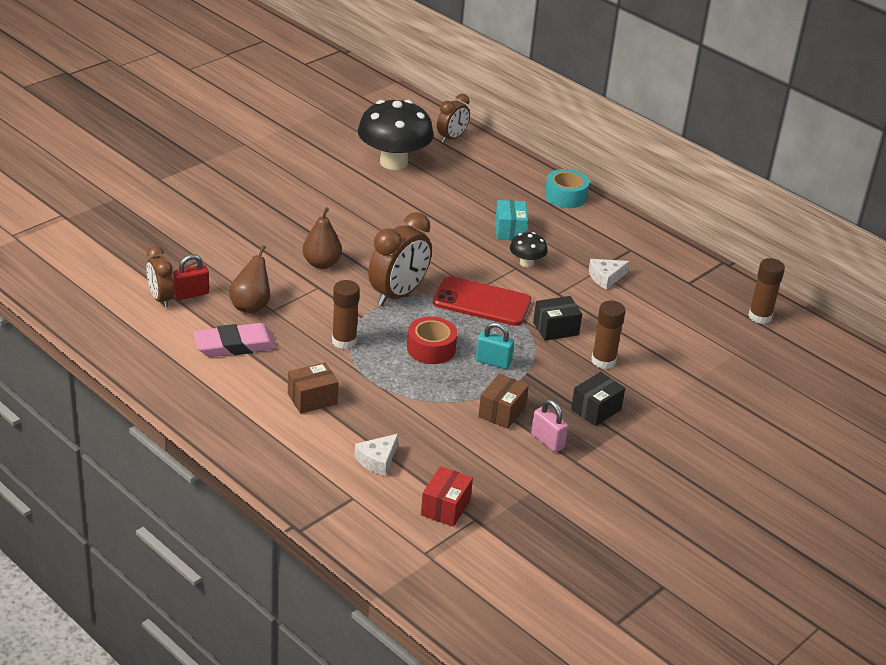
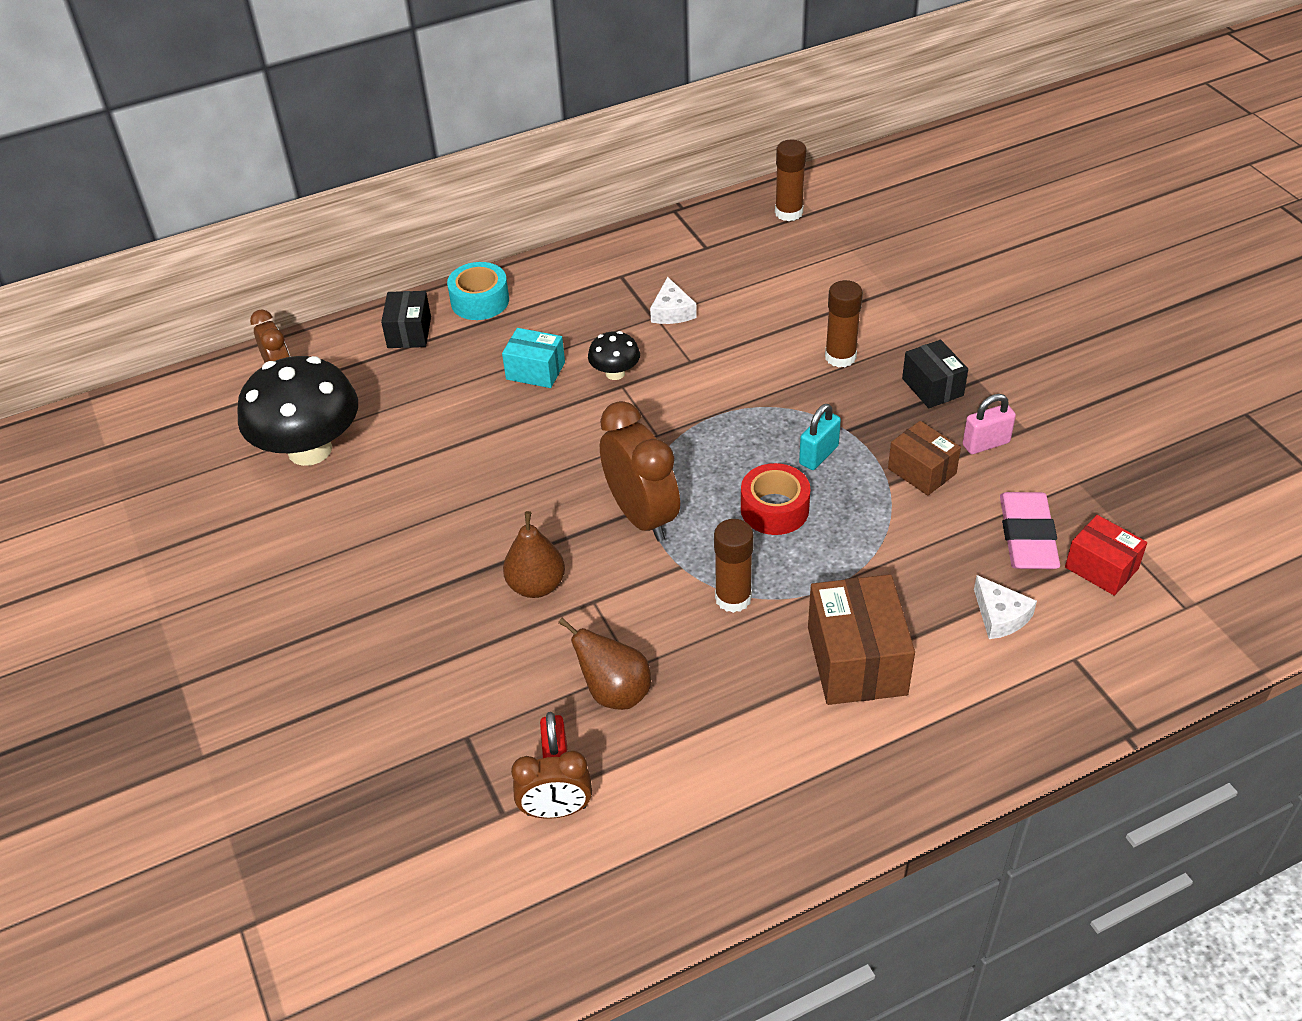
camera: 65 degrees left, 10 degrees up
pink eraser [193,323,277,357] -> pink eraser moved to [1000,492,1060,569]
brown box [288,362,339,414] -> brown box [808,574,915,705], size x1.65
red phone [433,276,532,326] -> none
black box [533,296,582,341] -> black box moved to [381,291,431,348]

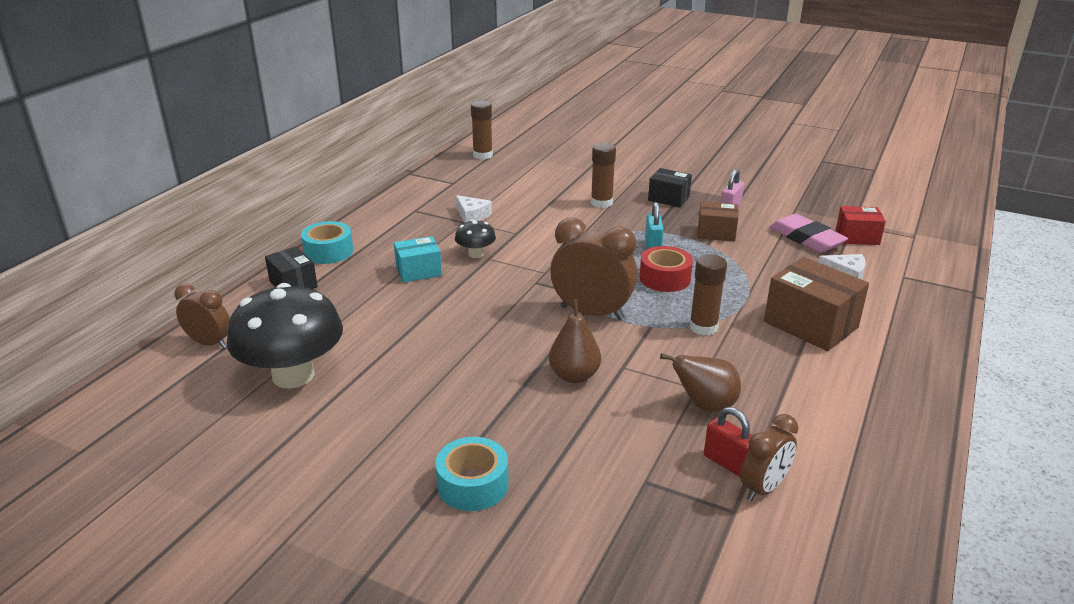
camera: 40 degrees left, 15 degrees down
none -> turquoise tape [435,437,508,511]

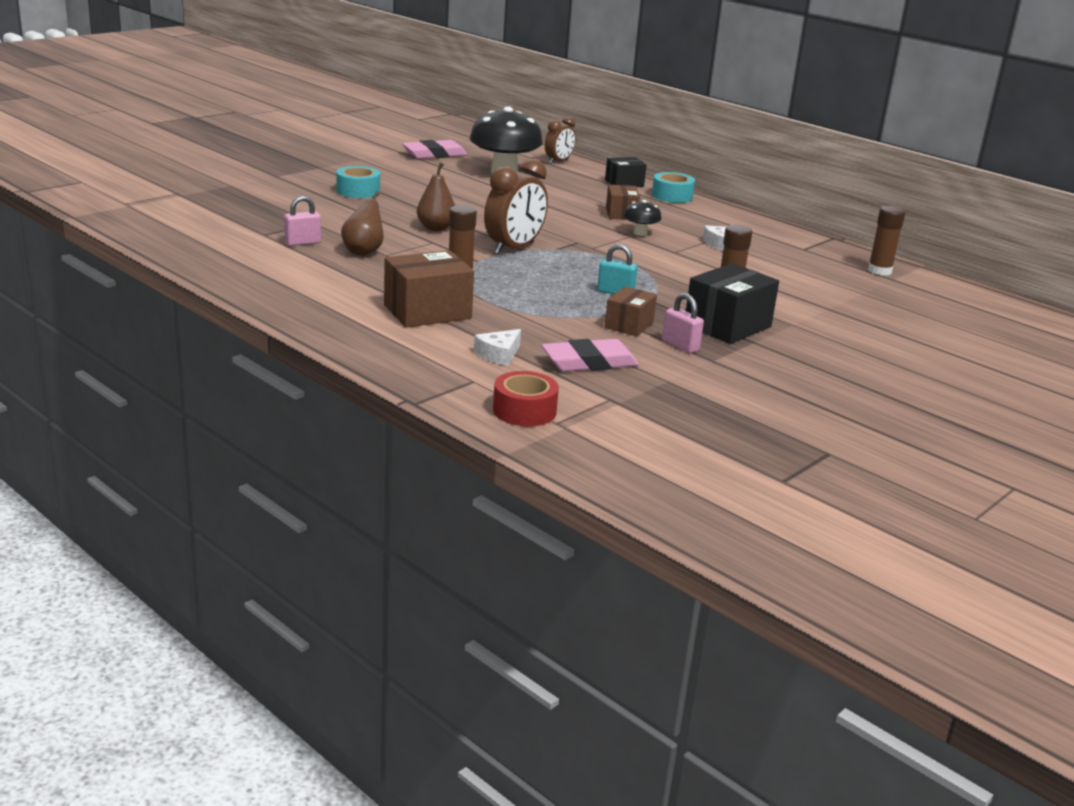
camera: 105 degrees right, 5 degrees down
turquoise box [394,236,442,283] -> brown box [606,185,640,220]
red tape [640,246,693,292] -> red tape moved to [493,371,559,426]
black box [648,168,692,207] -> black box [686,263,779,344], size x1.65
red padlock [704,407,753,477] -> pink padlock [284,196,321,246]
brown clock [740,414,798,501] -> none
red box [836,206,886,245] -> none
none -> pink eraser [402,140,467,159]

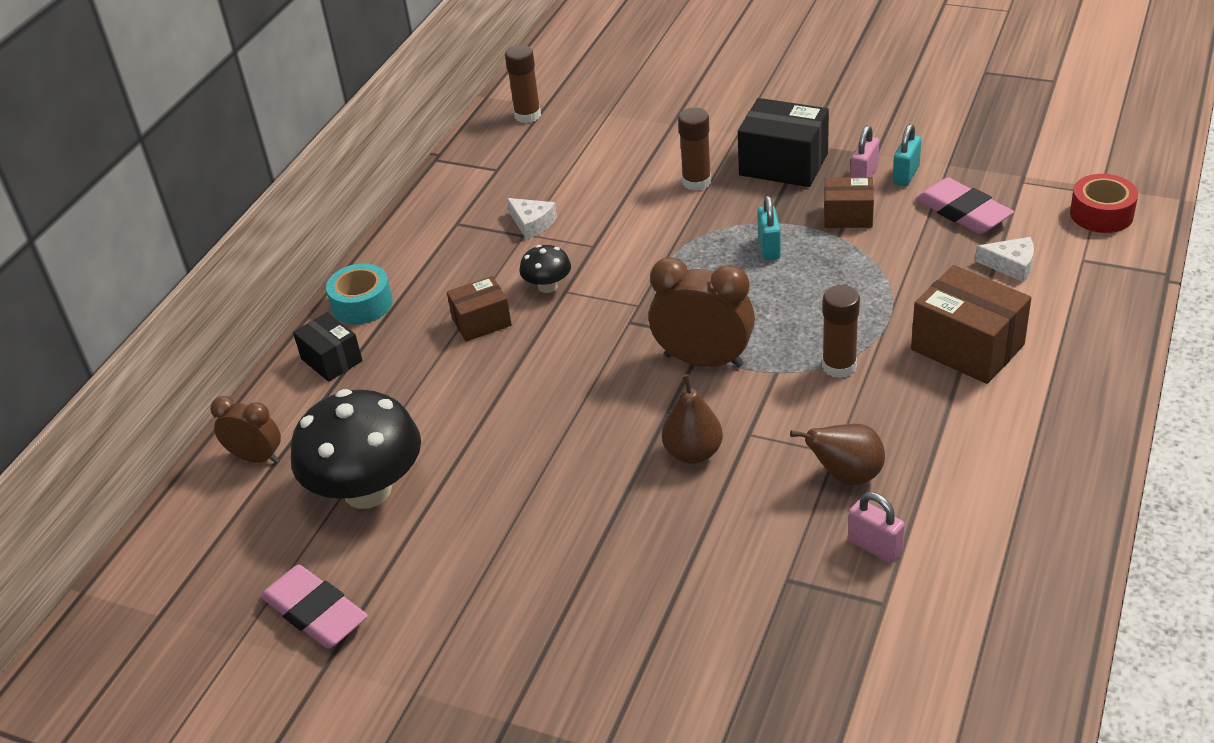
camera: 105 degrees left, 15 degrees up
turquoise tape [336,166,380,198] -> none
none -> turquoise padlock [892,124,921,186]

